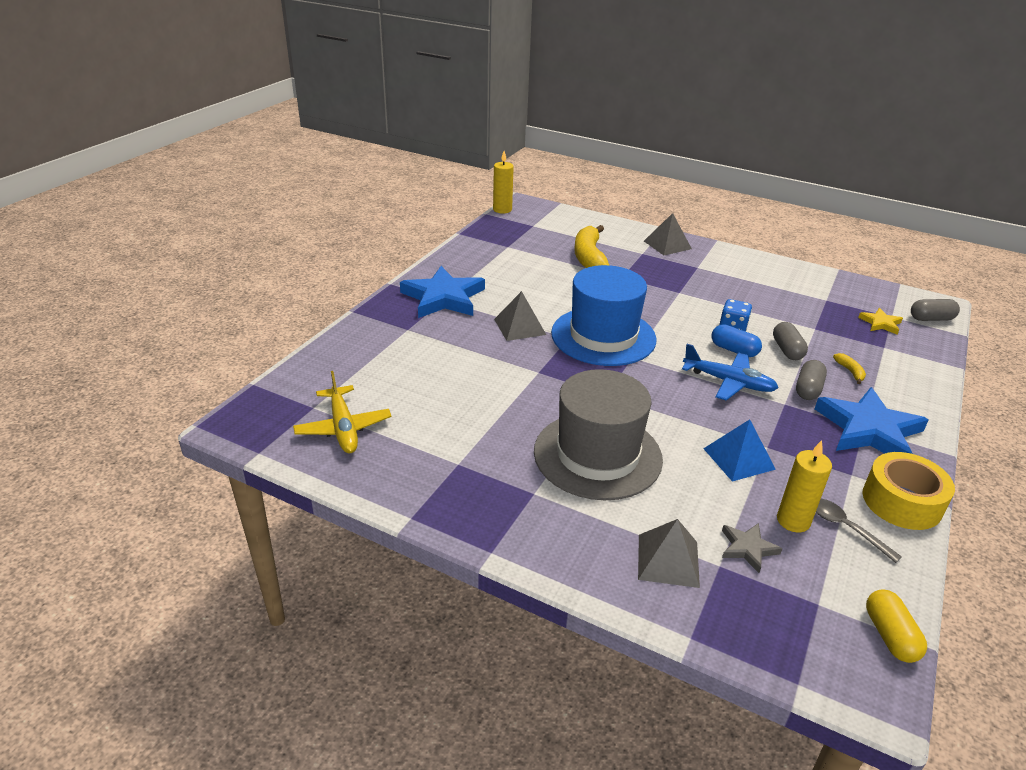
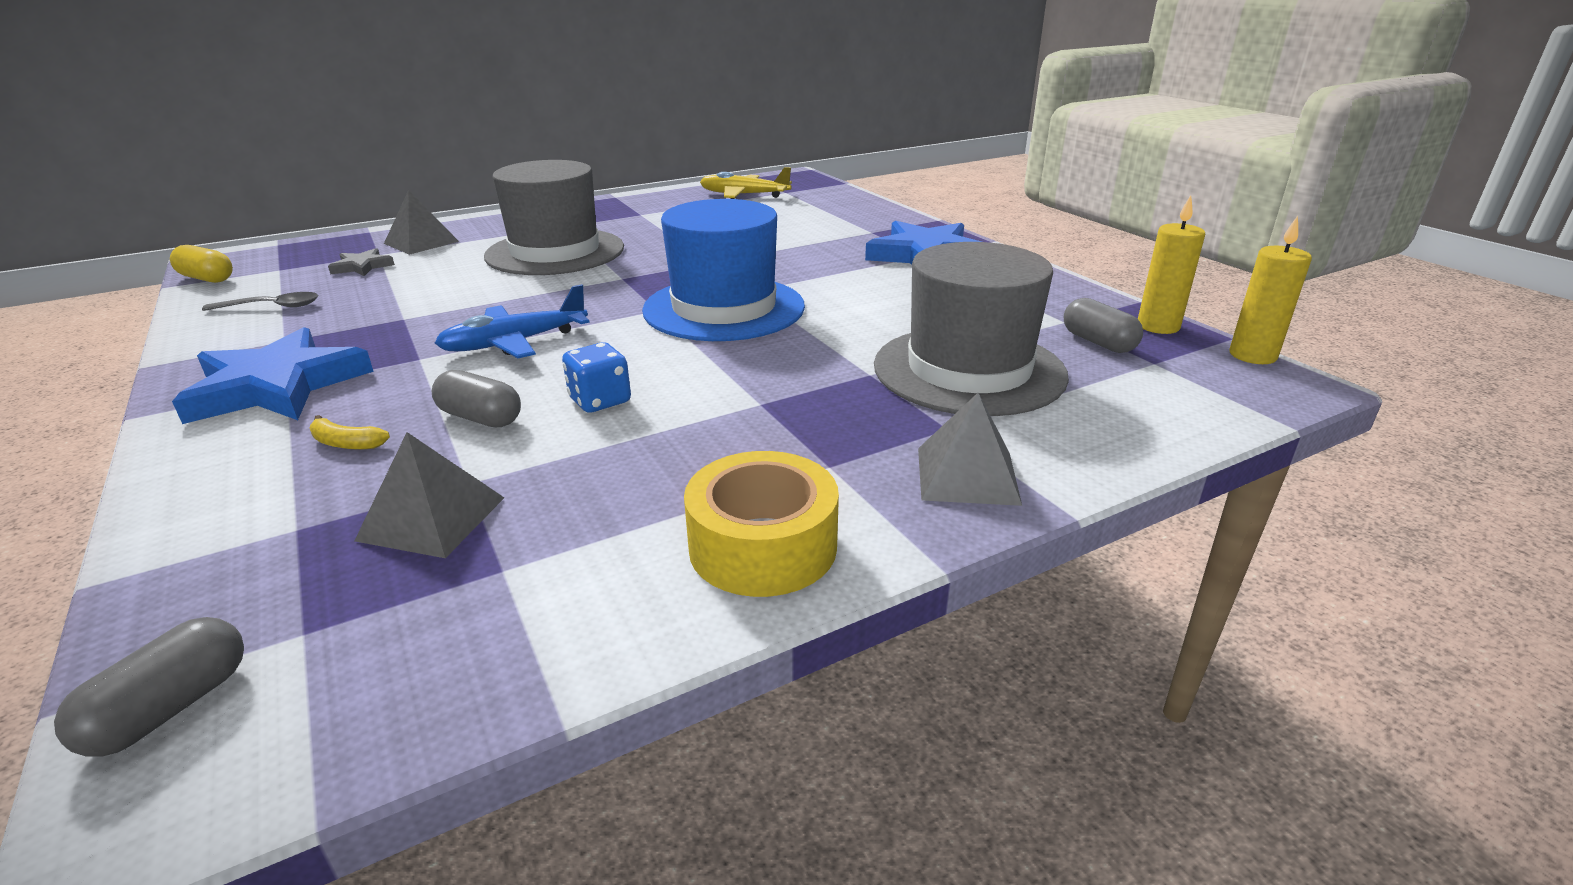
camera: 125 degrees right, 5 degrees down
grey pyramid [494,291,546,341] -> grey pyramid moved to [354,432,504,558]
yellow banana [574,225,609,268] -> grey hat [874,242,1069,416]
blue pyramid [703,419,776,481] -> none
blue capsule [712,324,762,357] -> none
yellow candle [777,440,832,532] -> yellow candle moved to [1138,195,1205,334]
grey capsule [796,360,827,400] -> grey capsule moved to [1064,298,1143,353]
yellow star [858,308,903,335] -> none
yellow tape [862,452,955,530] -> yellow tape moved to [684,451,839,597]

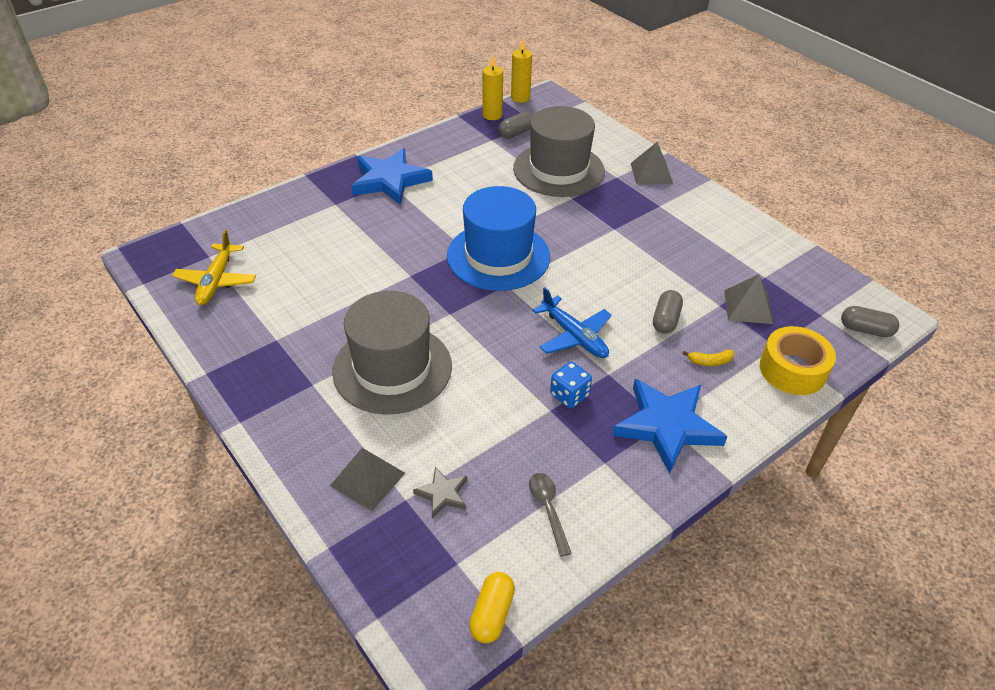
camera: 100 degrees left, 15 degrees up
yellow banana [310,415,390,449] -> yellow banana turned 75 degrees clockwise [682,350,734,366]
blue dice [562,343,631,413] -> blue dice moved to [550,362,592,408]
yellow tape [684,451,839,597] -> yellow tape moved to [760,326,836,395]

